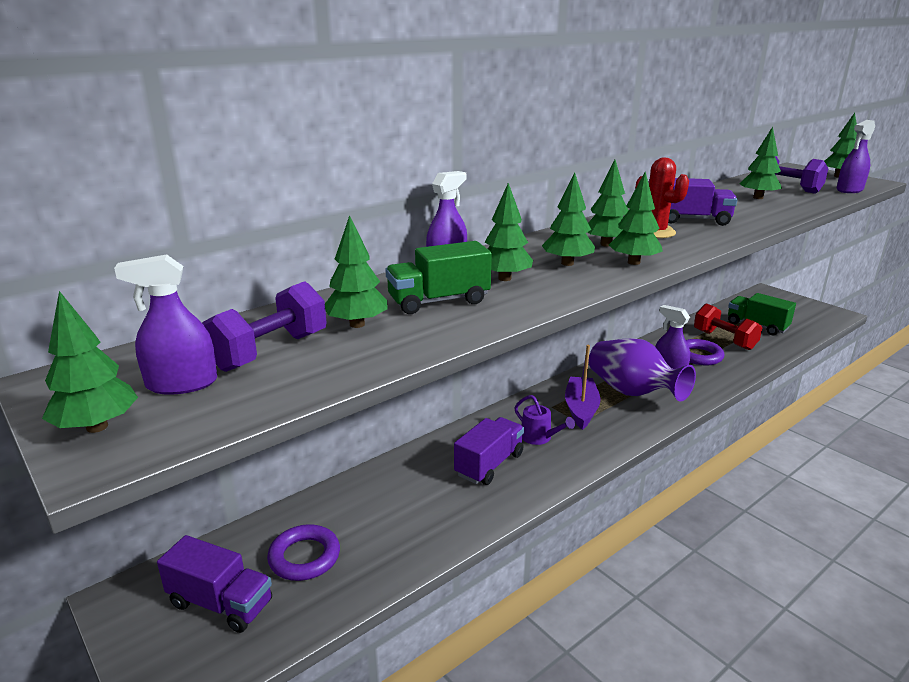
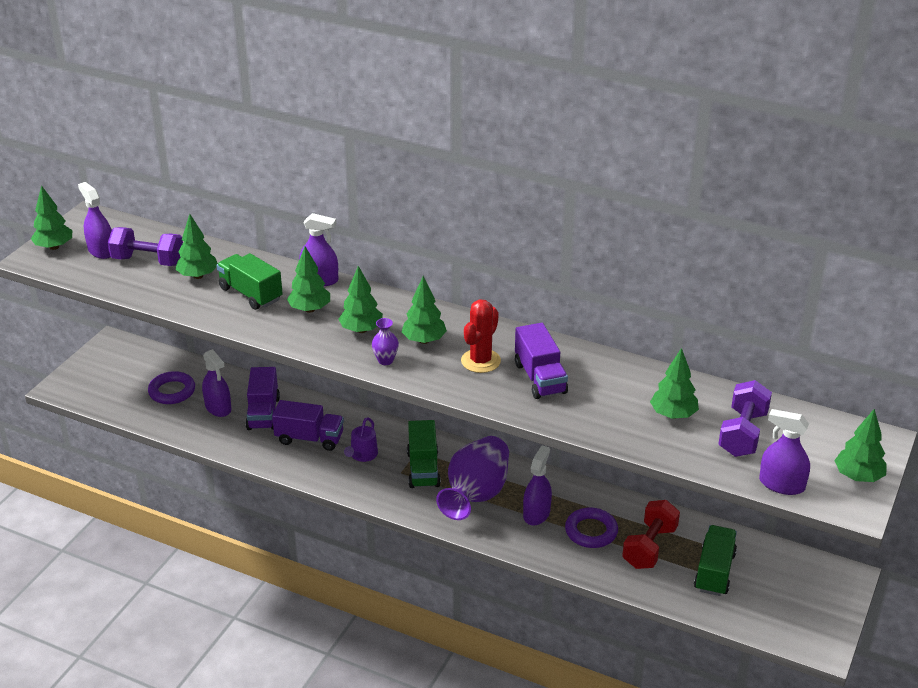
camera: 65 degrees right, 10 degrees up
purple truck [157,535,272,633] -> purple truck moved to [246,367,280,430]
purple boat [565,345,601,430] -> green truck [407,420,441,488]
green tree [609,172,663,265] -> purple vase [372,318,399,365]
none -> purple spray bottle [202,349,231,417]

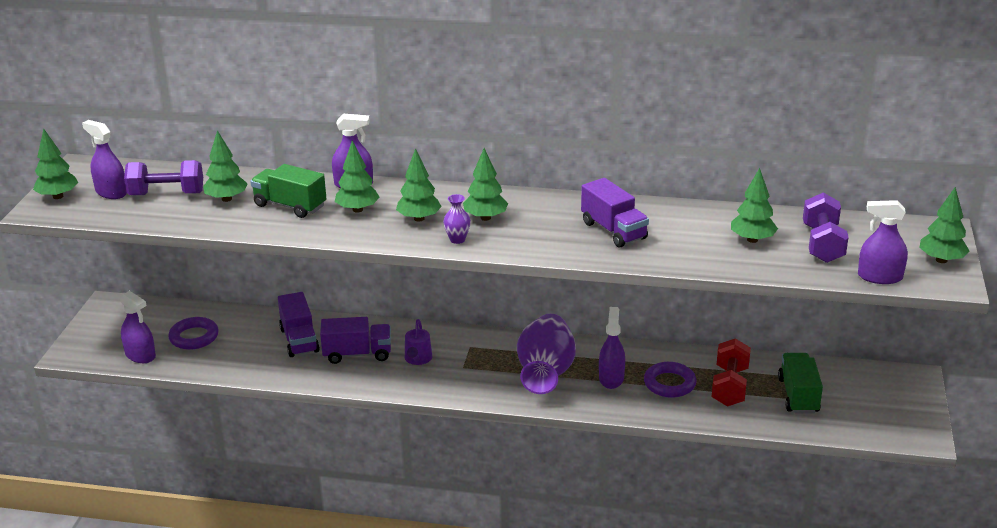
camera: 15 degrees left, 5 degrees down
purple spray bottle [202,349,231,417] -> purple spray bottle moved to [120,291,156,363]
green truck [407,420,441,488] -> none
red cactus [461,299,501,373] -> none

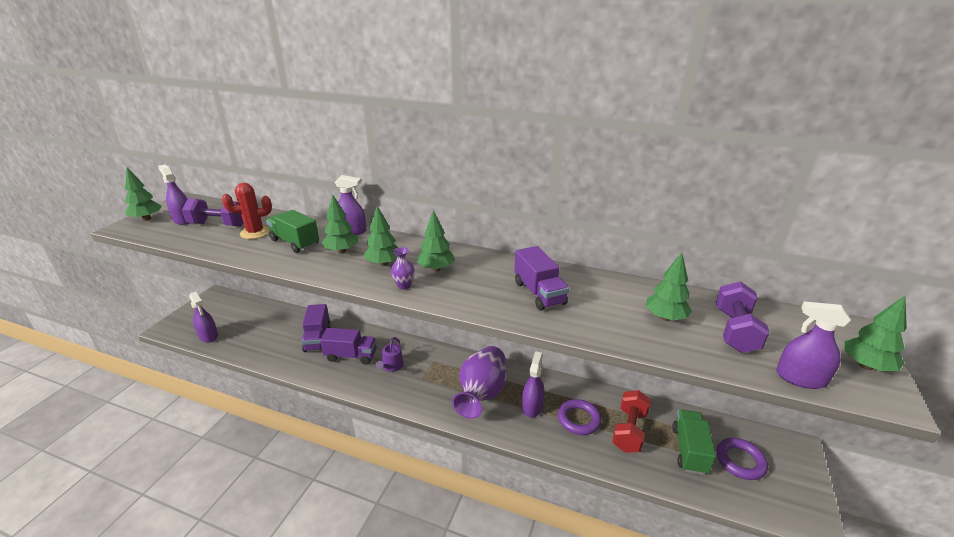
camera: 10 degrees right, 0 degrees up
purple ring [168,317,219,350] -> purple ring moved to [716,438,768,480]
green tree [203,130,248,202] -> red cactus [222,183,272,239]

